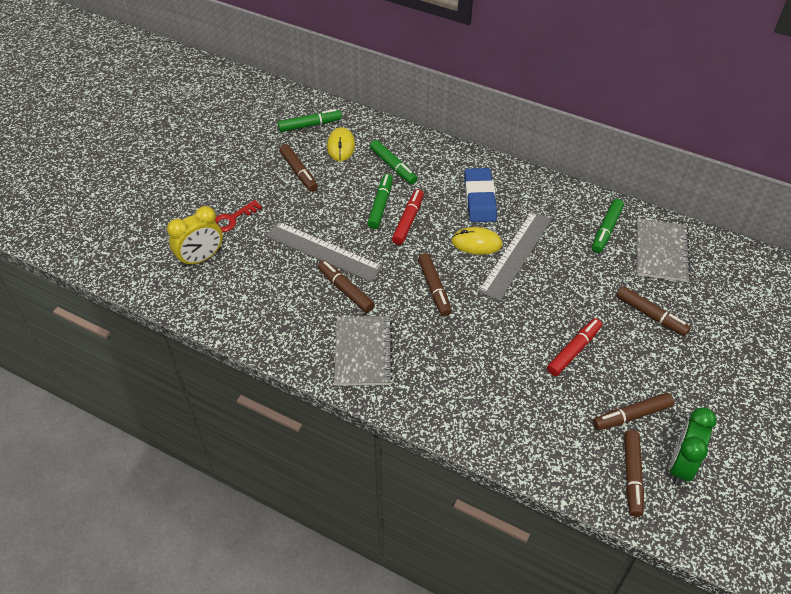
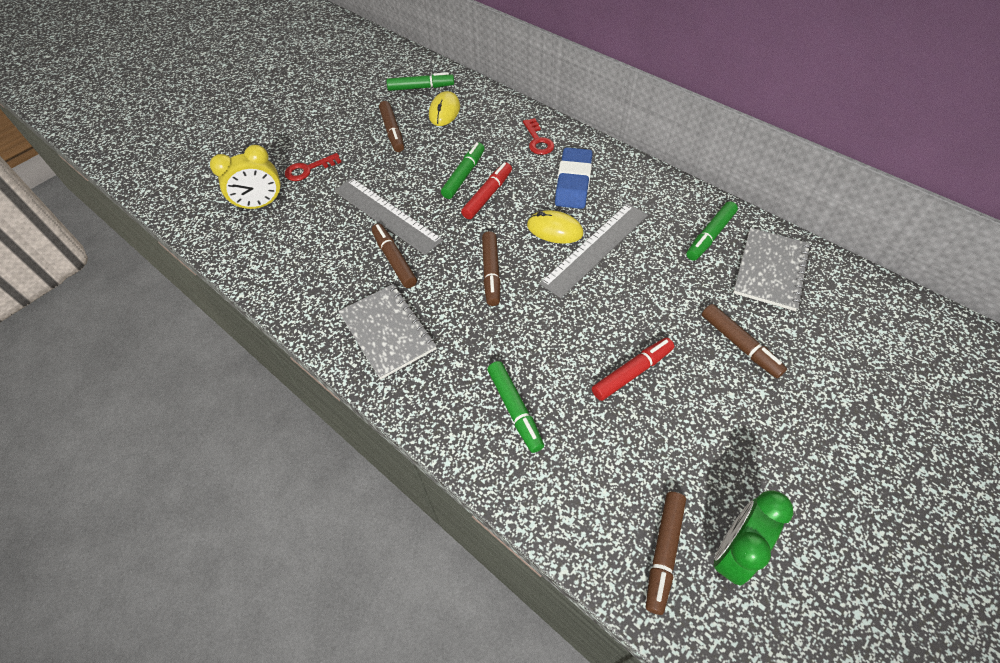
camera: 15 degrees right, 5 degrees up
grey notebook [334,316,393,386] -> grey notebook turned 45 degrees counterclockwise [338,284,437,380]
green marker [370,140,417,184] -> green marker moved to [487,361,544,453]
brown marker [593,393,674,430] -> none
none -> red key [523,118,554,155]

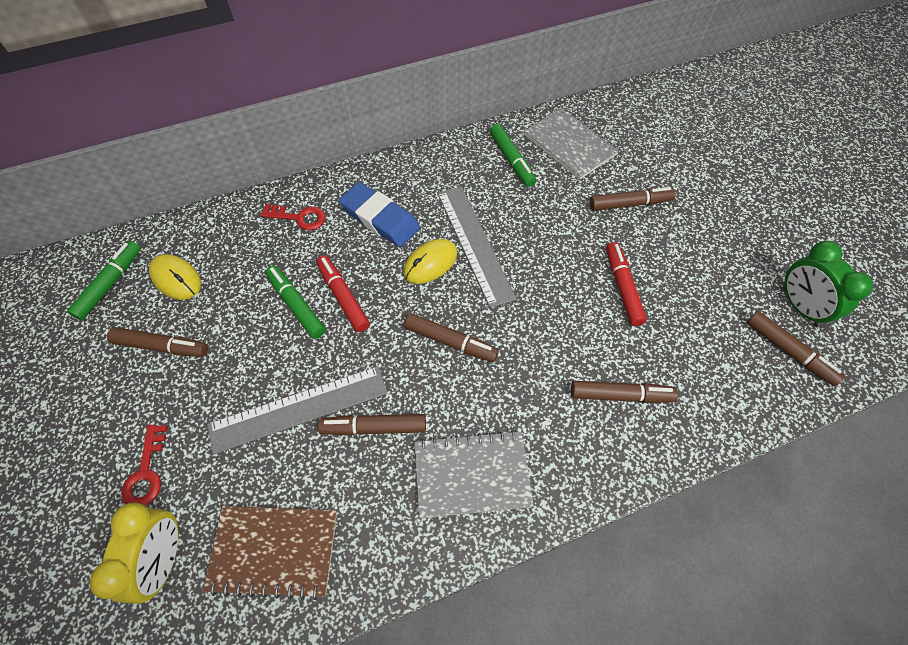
camera: 65 degrees left, 5 degrees up
green marker [487,361,544,453] -> brown marker [571,381,678,403]
none -> brown notebook [203,506,337,600]

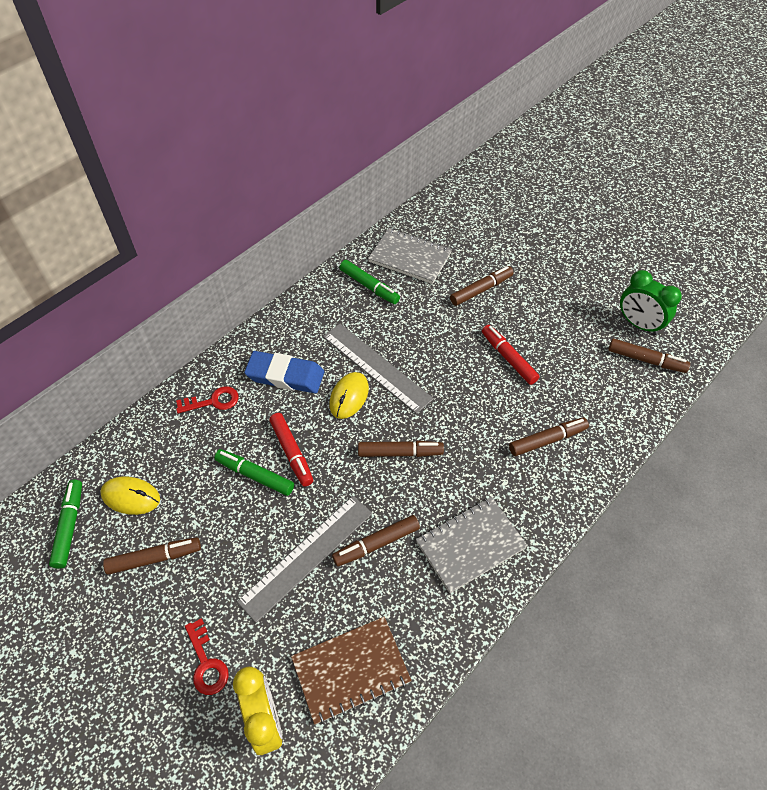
camera: 25 degrees left, 5 degrees down
red marker [316,256,370,332] -> red marker turned 150 degrees counterclockwise [269,413,313,487]

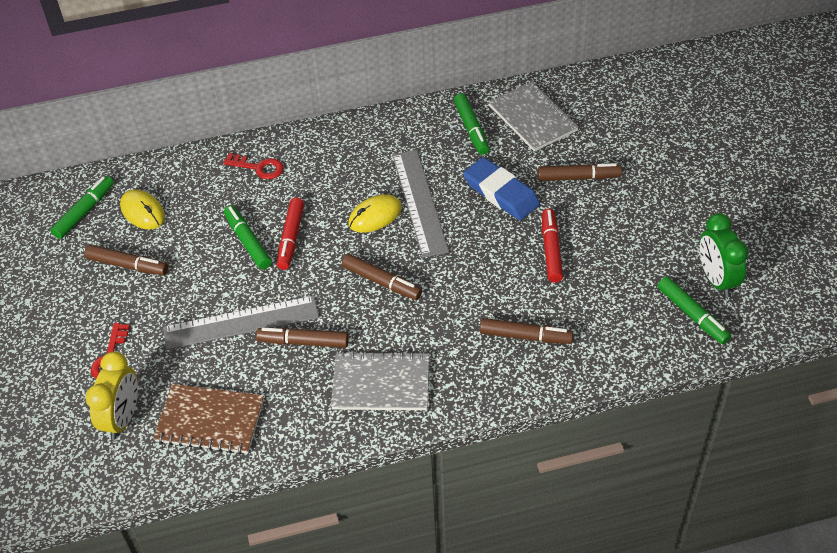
camera: 35 degrees right, 5 degrees down
blue eraser [244,351,324,393] -> blue eraser moved to [463,157,540,220]
brown marker [608,338,690,373] -> green marker [658,276,731,344]

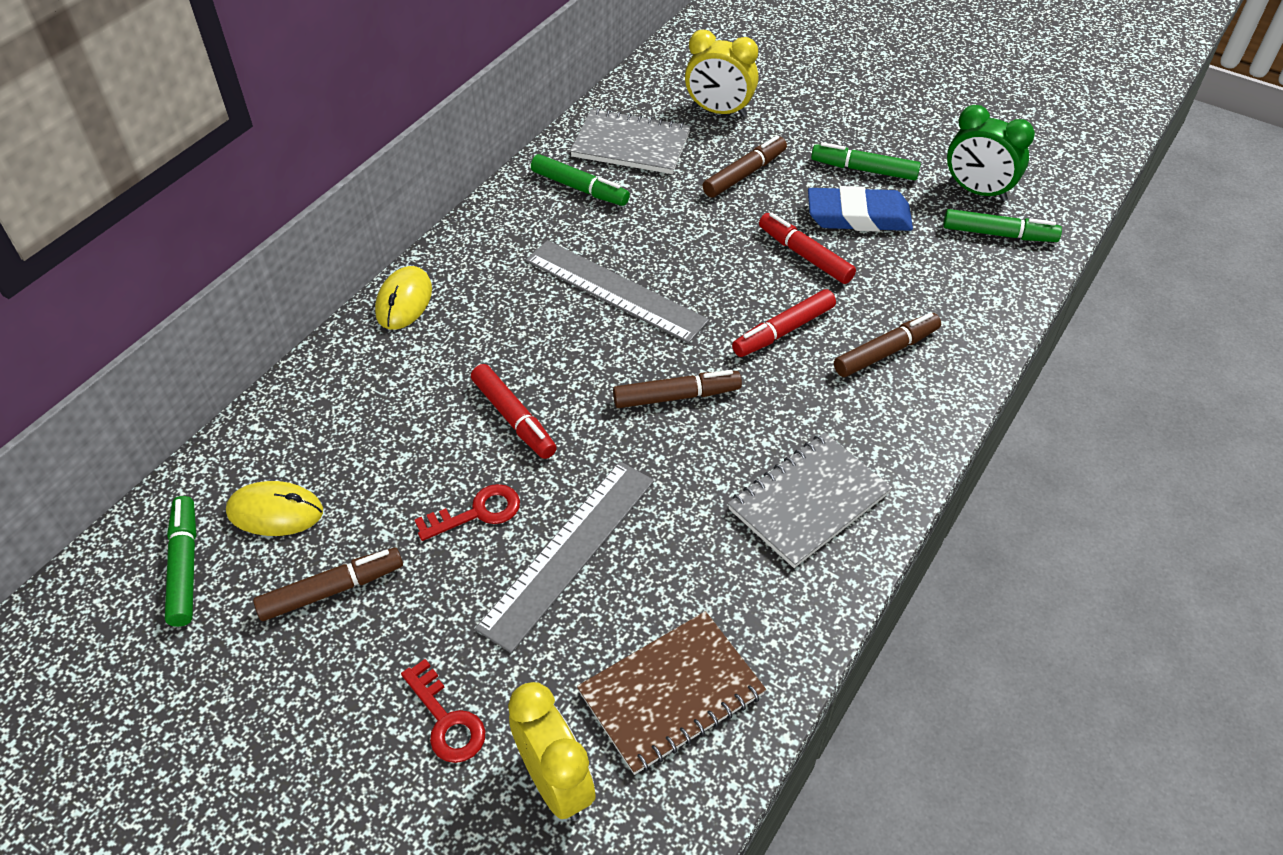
camera: 45 degrees left, 0 degrees up
red key [223,153,284,179] -> red key moved to [415,484,520,541]
green marker [224,205,272,269] -> green marker moved to [811,142,921,180]
brown marker [256,327,349,348] -> none
yellow mouse [348,194,402,233] -> yellow mouse moved to [375,266,432,330]
blue eraser [463,157,540,220] -> blue eraser moved to [808,186,913,232]
none -> yellow clock [685,30,758,117]
none -> red marker [732,289,836,357]

